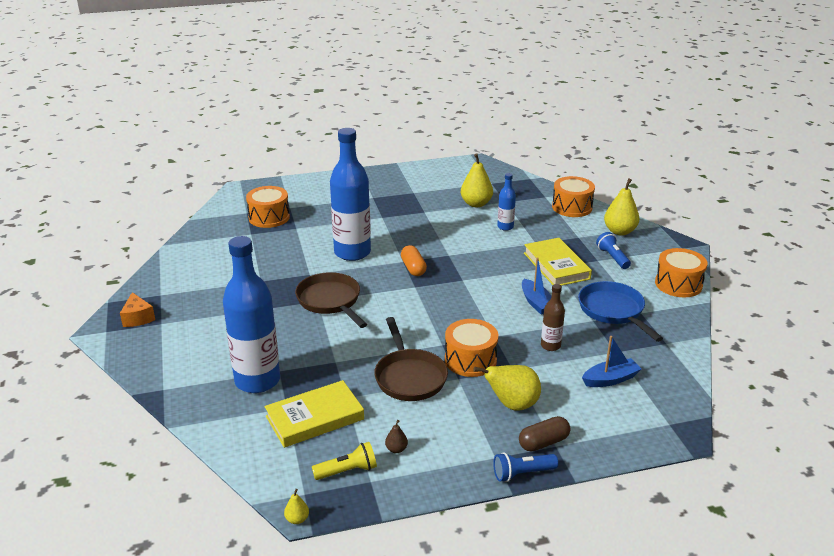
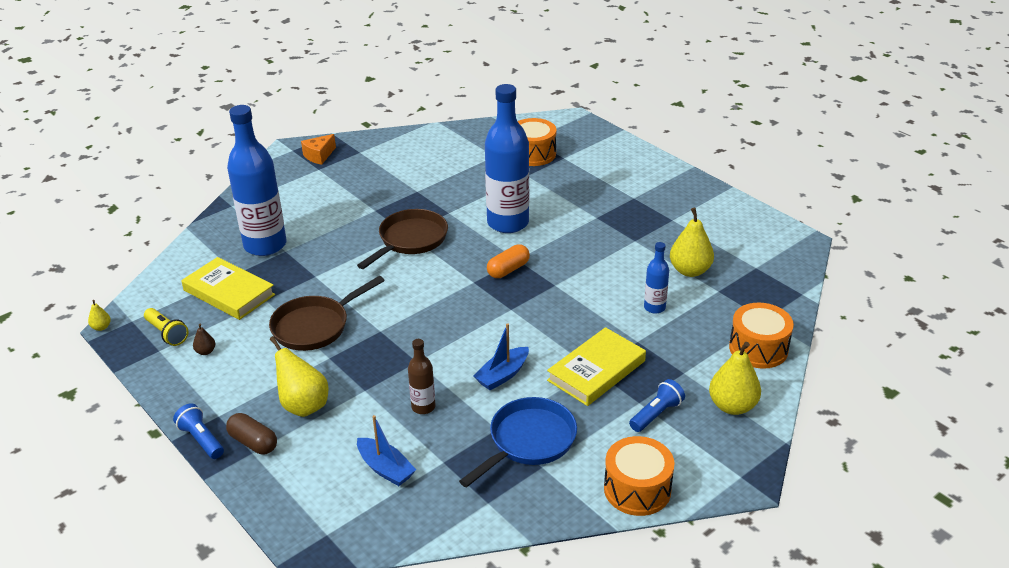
camera: 65 degrees right, 5 degrees up
orange drum [445,319,498,377] -> none

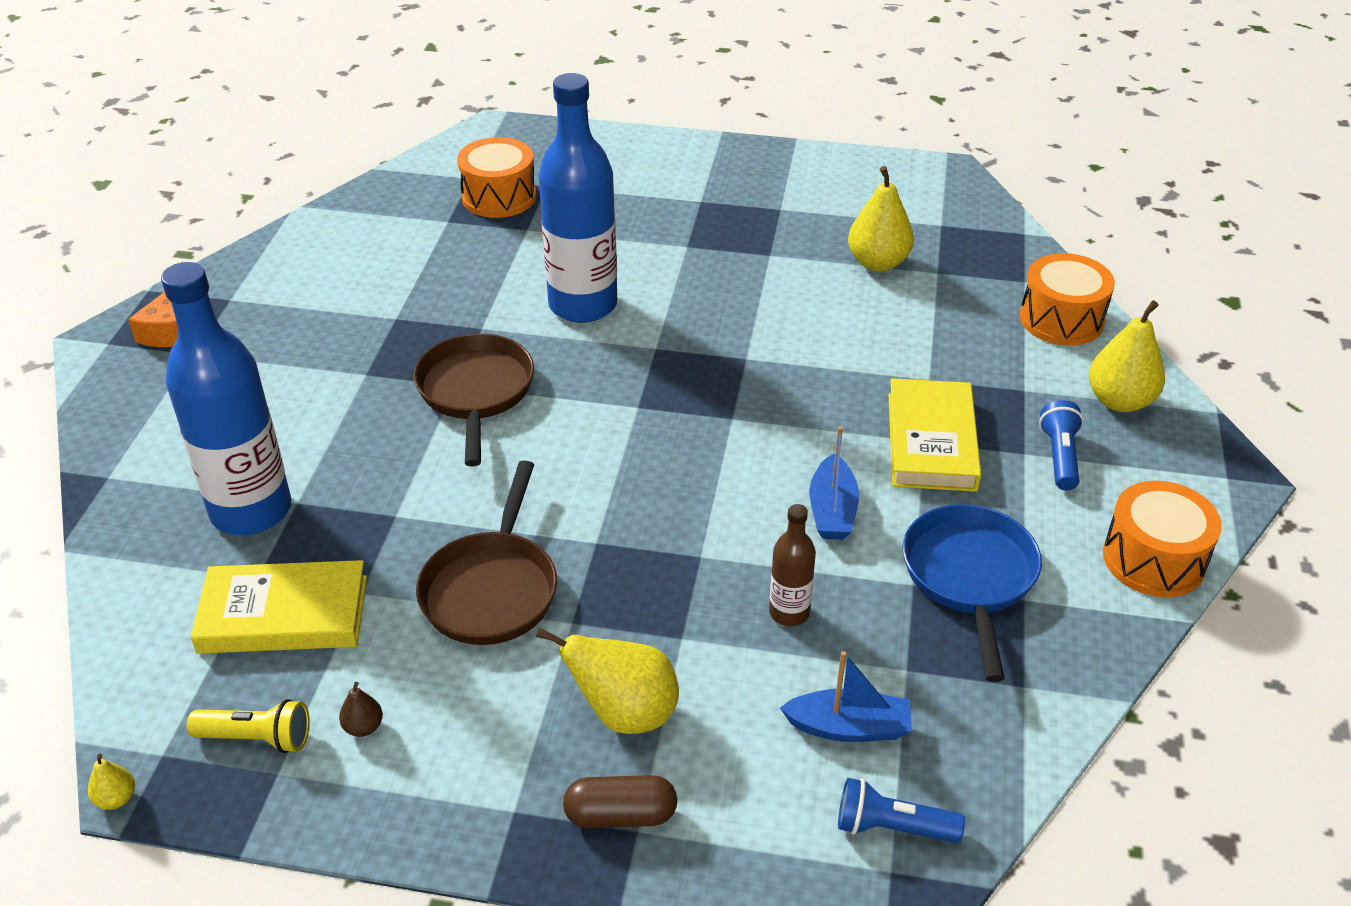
camera: 40 degrees left, 5 degrees up
blue flashlight [173,403,224,459] -> blue flashlight moved to [838,778,965,843]
orange capsule [487,244,530,278] -> none
blue bottle [644,242,669,314] -> none

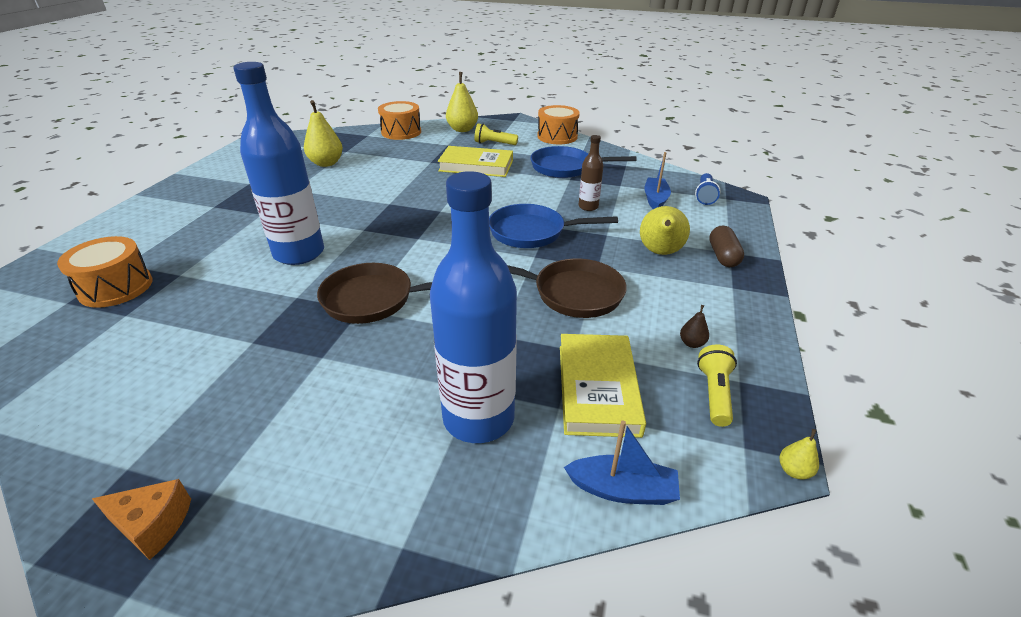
camera: 85 degrees left, 5 degrees down
blue boat [809,426,859,540] -> blue boat moved to [564,421,680,505]
blue flashlight [1039,400,1083,490] -> yellow flashlight [474,123,518,145]
none -> blue pan [489,204,618,248]

